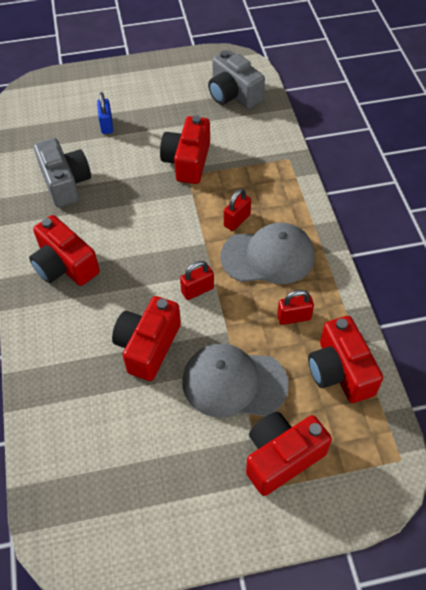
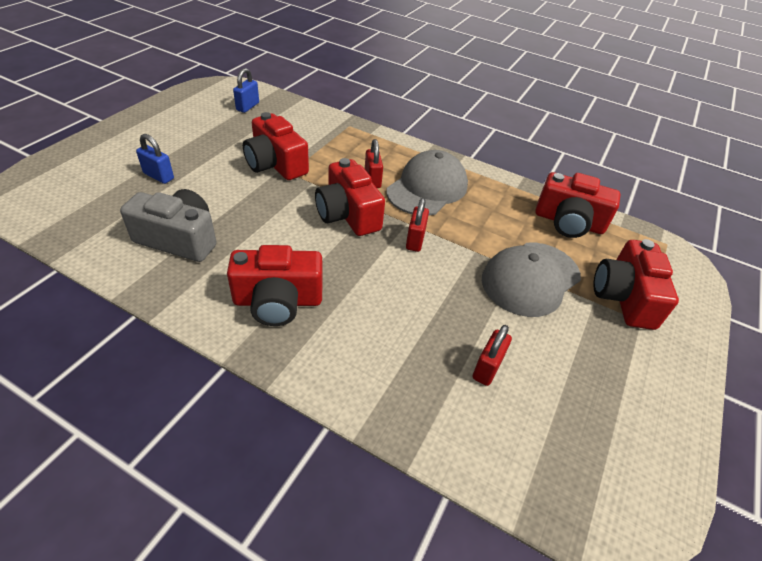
camera: 55 degrees left, 10 degrees down
red camera [112,296,181,381] -> red camera moved to [315,158,385,236]
grey camera [208,50,265,109] -> blue padlock [233,68,259,113]
red padlock [277,290,314,325] -> red padlock moved to [473,325,512,386]

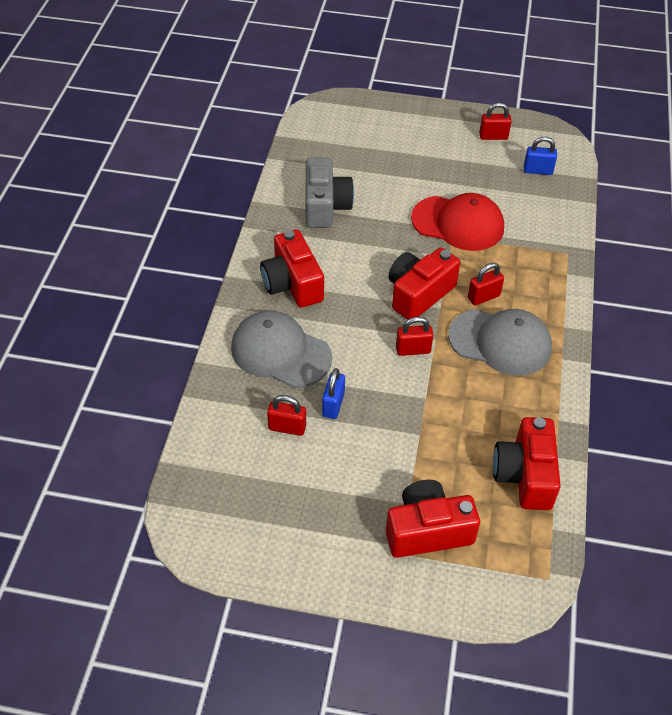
camera: 75 degrees right, 5 degrees up
blue padlock [136,134,174,184] -> blue padlock moved to [322,368,345,419]
red camera [243,112,309,180] -> red cap [411,193,504,251]
grey cap [482,243,581,317] -> grey cap moved to [231,310,332,388]
none -> red padlock [479,103,512,140]

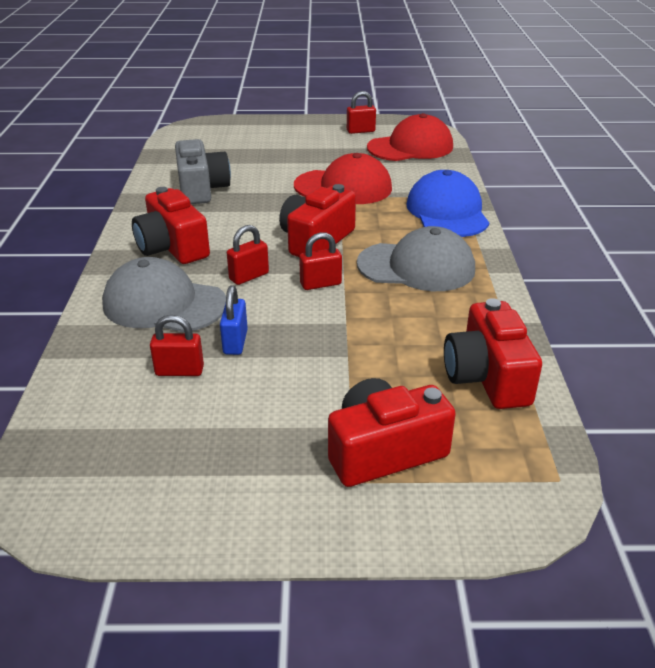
camera: 10 degrees left, 15 degrees down
red padlock [468,263,504,306] -> red padlock moved to [227,225,269,285]
blue padlock [524,137,557,175] -> red cap [367,113,453,161]
none -> blue cap [406,170,489,237]

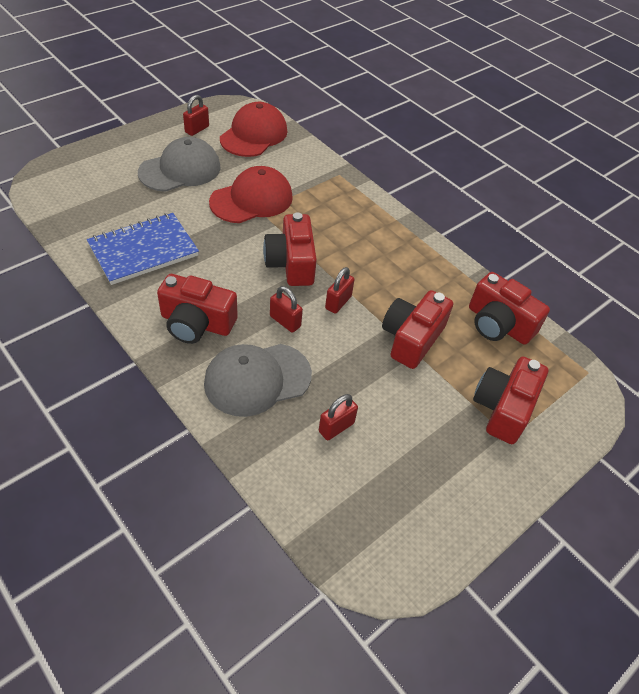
camera: 45 degrees left, 15 degrees up
grey camera [175,139,231,204] -> blue notebook [87,213,199,285]
blue padlock [220,285,248,355] -> none
red padlock [227,225,269,285] -> red padlock turned 60 degrees counterclockwise [270,286,303,333]
grey cap [357,226,475,291] -> grey cap moved to [138,137,221,192]
blue cap [406,170,489,237] -> none
none -> red camera [382,290,453,369]

